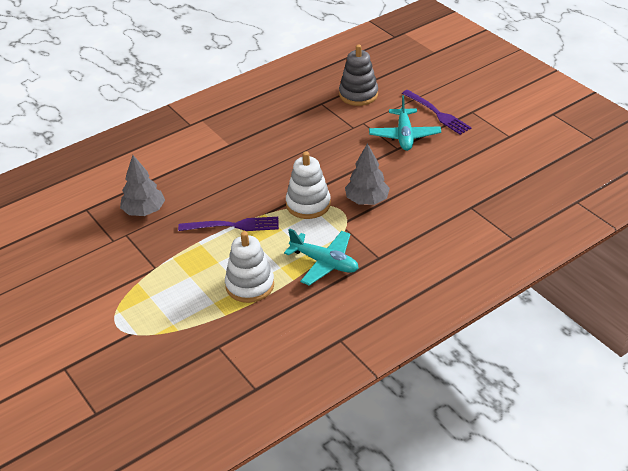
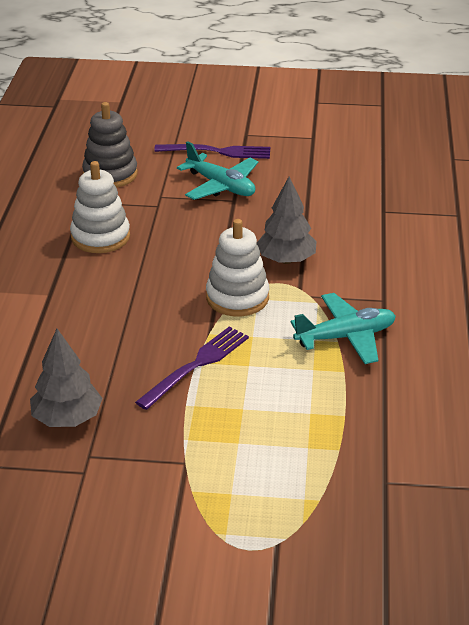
camera: 50 degrees left, 5 degrees down
white stacking toy [225,231,274,303] -> white stacking toy moved to [70,161,130,253]

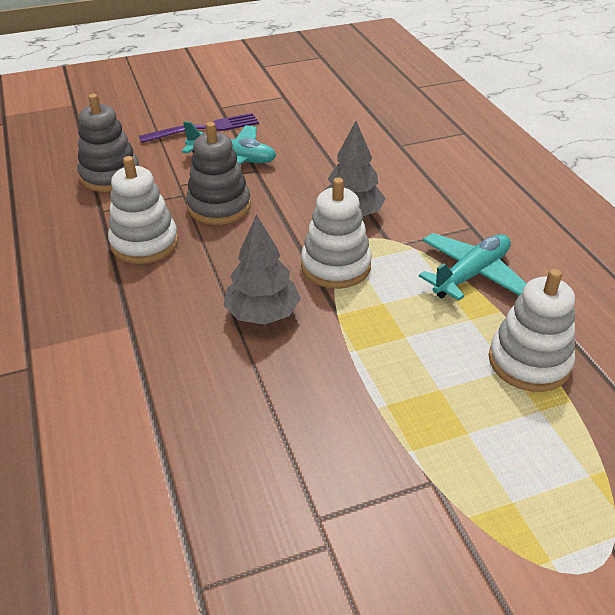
camera: 25 degrees left, 5 degrees up
grey tree [30,329,103,427] -> grey tree moved to [224,215,301,325]
purple fork [135,326,249,410] -> none
none -> grey stacking toy [186,122,251,225]
none -> white stacking toy [489,269,575,392]

